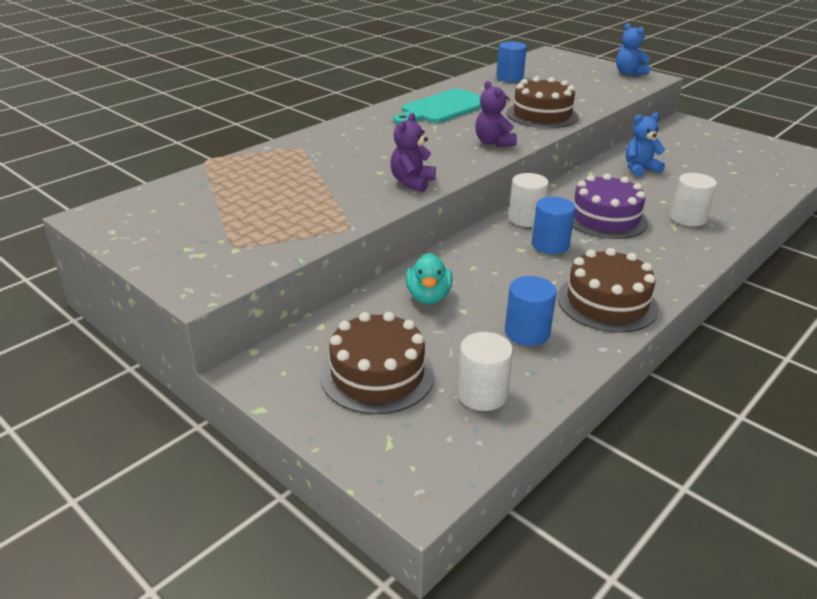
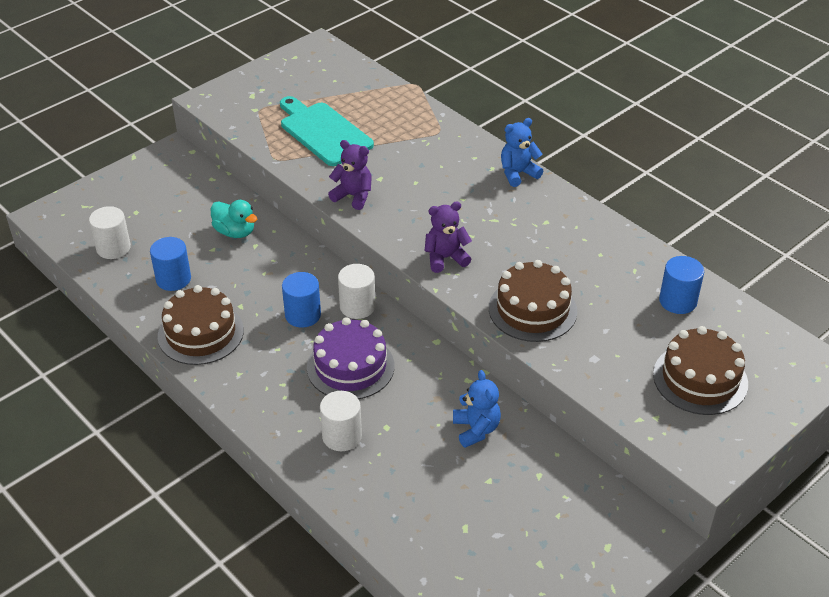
camera: 95 degrees right, 10 degrees up
brown cake [321,312,435,414] -> brown cake moved to [653,326,748,415]
turquoise cutting board [393,88,482,125] -> turquoise cutting board moved to [280,96,374,166]
turquoise duck [406,253,453,304] -> turquoise duck turned 150 degrees counterclockwise [211,200,257,238]
blue teddy bear [616,23,650,76] -> blue teddy bear moved to [501,118,543,187]

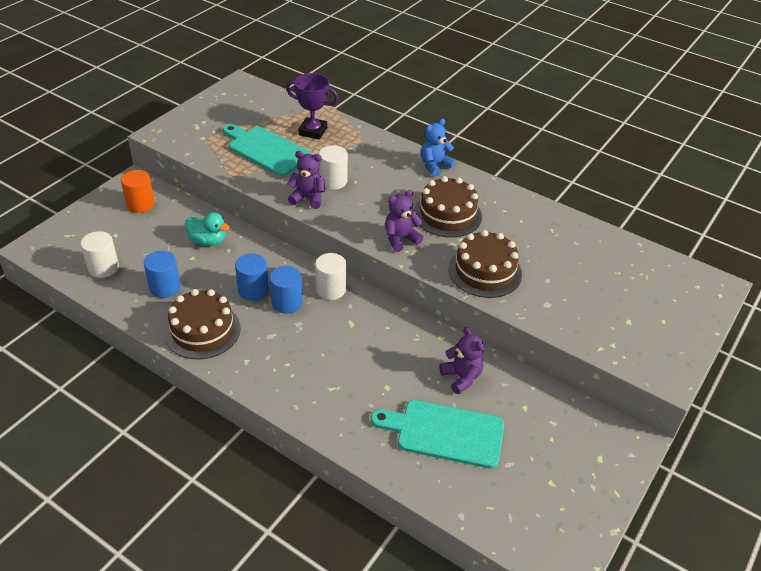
camera: 15 degrees left, 0 degrees up
purple cake [307,317,394,399] -> none
white cylinder [320,391,362,451] -> white cylinder moved to [319,145,348,190]
blue teddy bear [453,370,501,448] -> purple teddy bear [440,327,484,394]
brown cake [653,326,748,415] -> brown cake moved to [414,176,482,238]
blue cylinder [659,256,704,314] -> blue cylinder moved to [235,253,269,301]
none -> orange cylinder [121,170,155,213]
none -> purple trophy [286,73,338,140]
none -> turquoise cutting board [371,400,504,469]

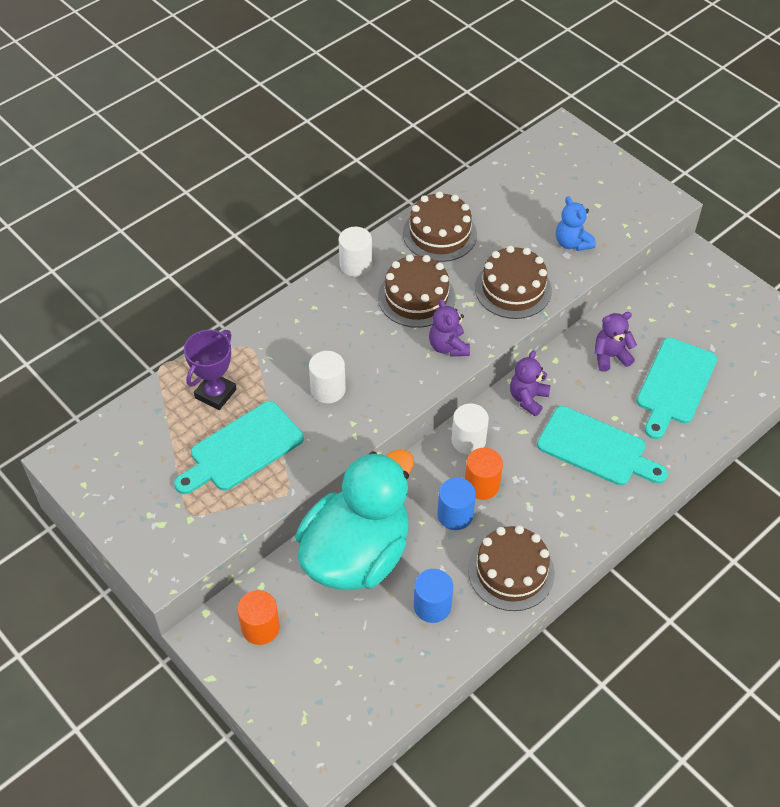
camera: 75 degrees left, 10 degrees up
white cylinder [81,231,119,278] -> white cylinder moved to [339,227,372,277]
turquoise duck [185,212,230,246] -> turquoise duck [296,449,414,590], size x2.47
blue cylinder [270,266,303,314] -> orange cylinder [465,448,503,500]
purple teddy bear [287,151,325,209] -> purple teddy bear moved to [510,350,551,416]
blue teddy bear [421,118,456,176] -> blue teddy bear moved to [556,196,596,251]
none -> brown cake [403,191,477,262]
none -> turquoise cutting board [537,406,668,486]

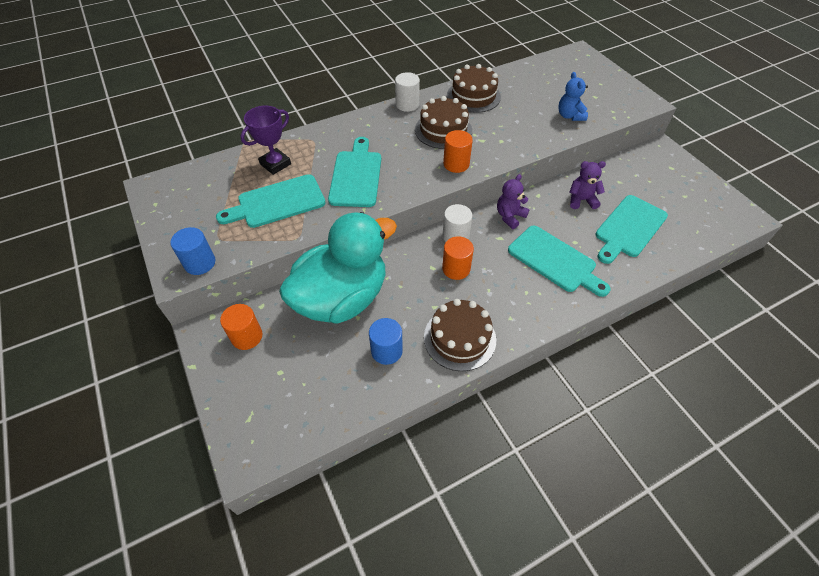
camera: 15 degrees right, 0 degrees up
white cylinder [309,351,346,403] -> turquoise cutting board [328,137,381,207]
purple teddy bear [429,299,470,356] -> orange cylinder [443,130,473,173]
blue cylinder [437,478,476,530] -> blue cylinder moved to [170,227,215,275]
brown cake [475,246,552,319] -> none

